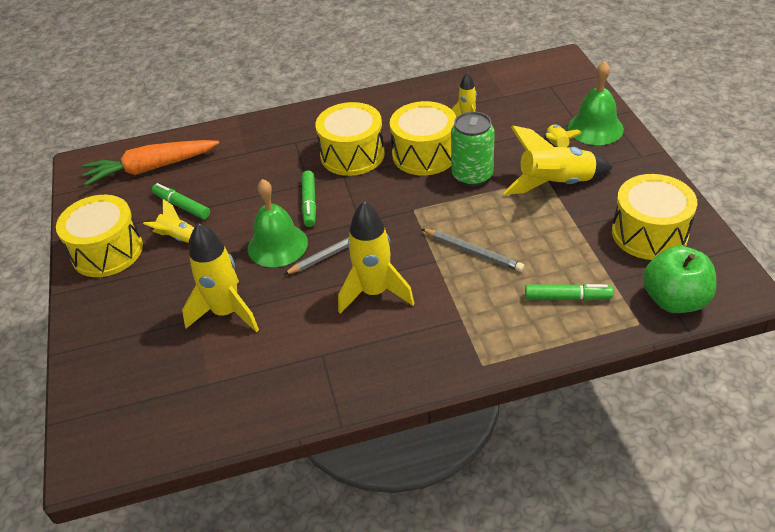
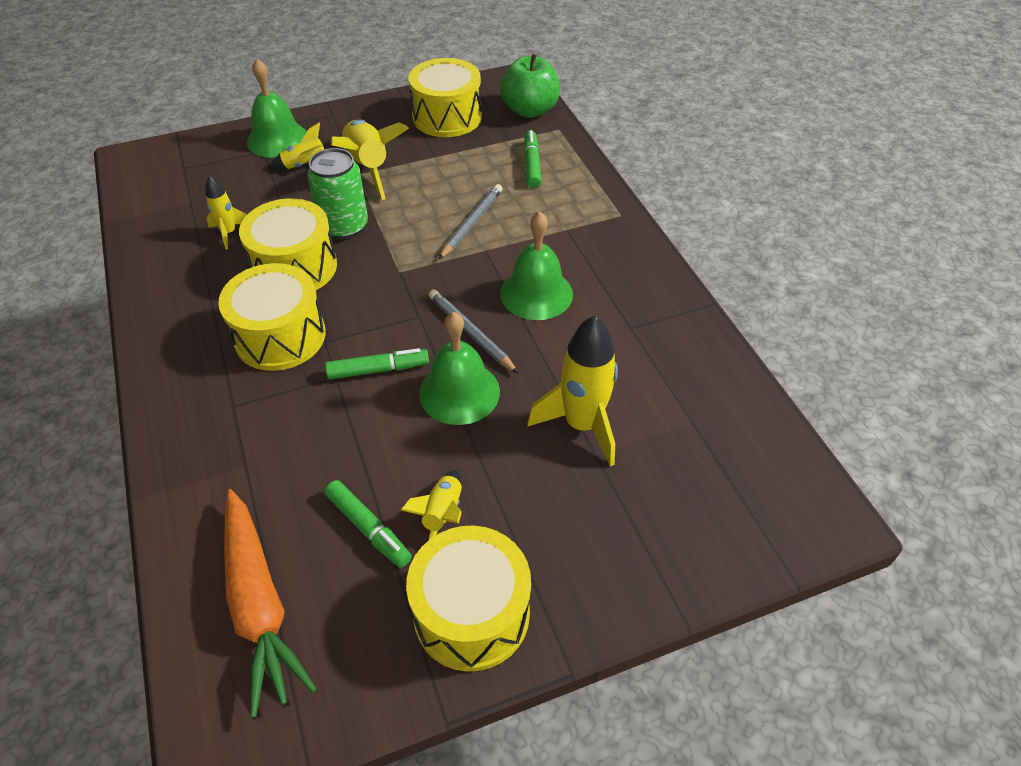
camera: 100 degrees left, 5 degrees up
green marker [152,183,210,219] -> green marker turned 75 degrees counterclockwise [324,480,412,568]
yellow rocket [338,201,414,314] -> green bell [500,211,573,320]

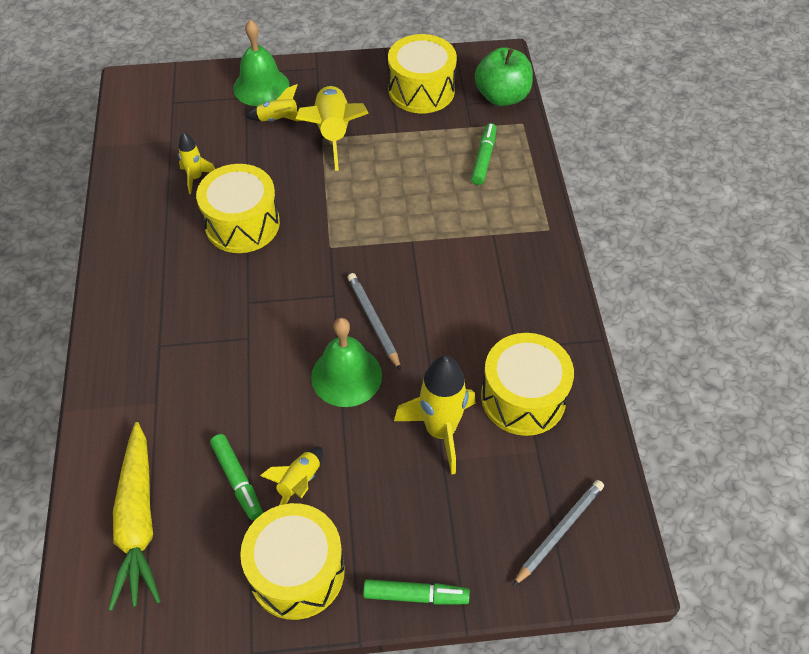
camera: 15 degrees right, 5 degrees up
yellow drum [218,263,326,371] -> yellow drum moved to [481,333,574,436]
orange carrot [224,489,317,717] -> yellow carrot [108,422,161,611]
green can [307,148,368,239] -> none
green marker [325,348,429,379] -> green marker moved to [363,579,470,605]
grey pencil [439,184,503,259] -> grey pencil moved to [513,480,604,586]
green bell [500,211,573,320] -> none

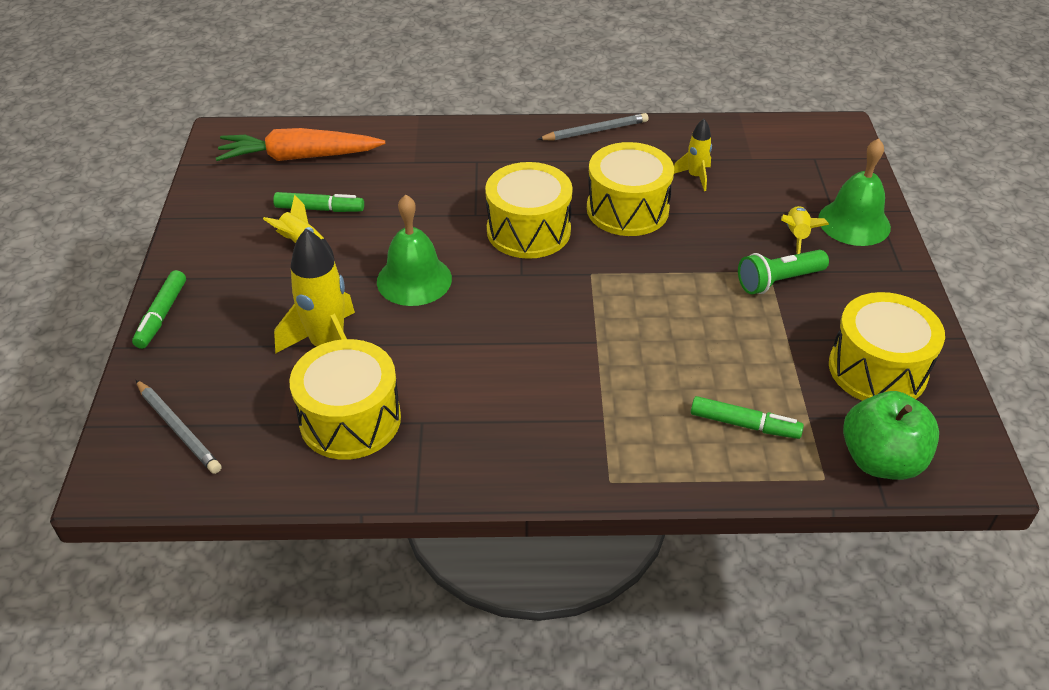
camera: 95 degrees right, 10 degrees down
yellow carrot [108,422,161,611] -> orange carrot [216,128,385,161]
green marker [210,434,263,520] -> green marker turned 150 degrees counterclockwise [273,192,364,212]
yellow drum [240,503,345,620] -> yellow drum moved to [485,162,573,259]
yellow rocket [296,85,369,171] -> green flashlight [738,250,829,294]
grey pencil [347,273,401,371] -> grey pencil moved to [537,113,648,140]

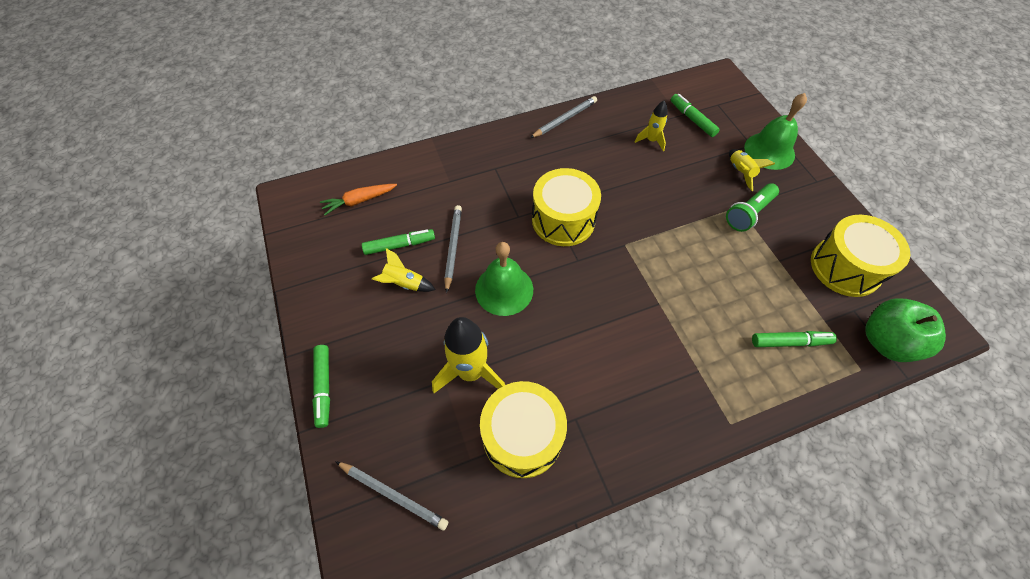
camera: 20 degrees left, 15 degrees up
orange carrot [216,128,385,161] -> orange carrot [320,184,397,215], size x0.58
yellow drum [587,142,674,236] -> none
none -> grey pencil [444,205,462,293]
none -> green marker [671,94,720,137]

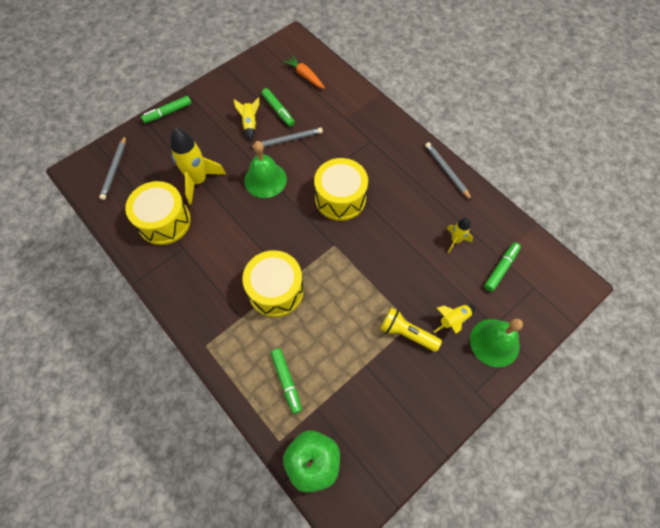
camera: 70 degrees right, 5 degrees up
grey pencil [530,96,597,138] -> grey pencil turned 150 degrees counterclockwise [425,142,472,201]
green flashlight [726,183,779,232] -> yellow flashlight [380,307,442,352]
yellow drum [811,215,910,297] -> yellow drum moved to [242,250,304,317]

